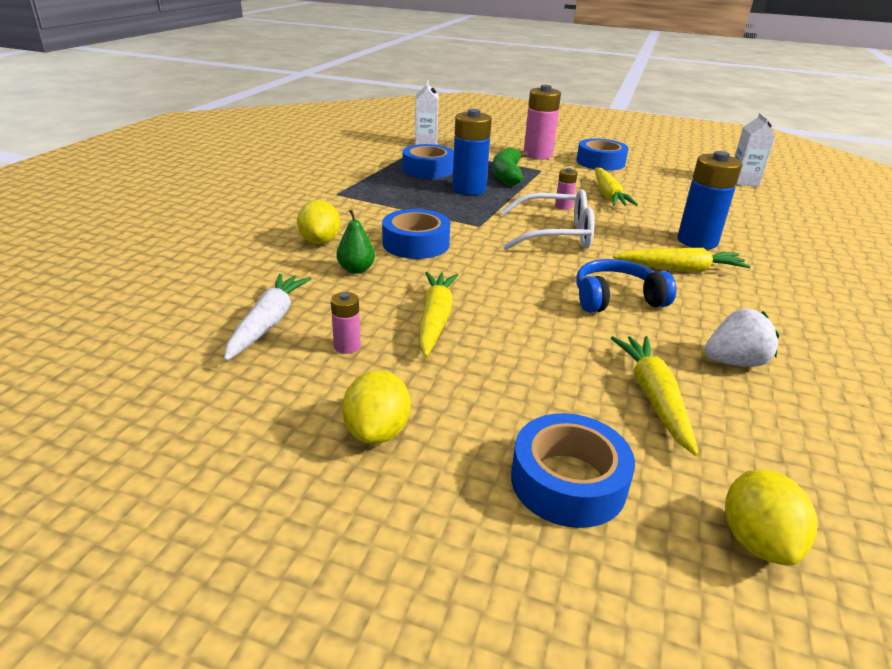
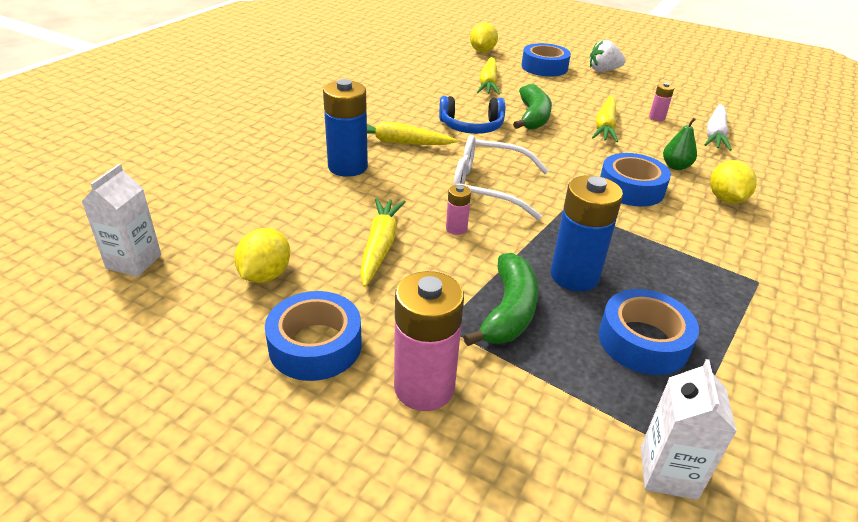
camera: 170 degrees left, 5 degrees up
yellow lemon [342,370,411,444] -> yellow lemon moved to [234,228,290,283]
white strawberry [704,309,779,367] -> white strawberry moved to [590,40,626,72]
none -> green banana [513,84,552,130]

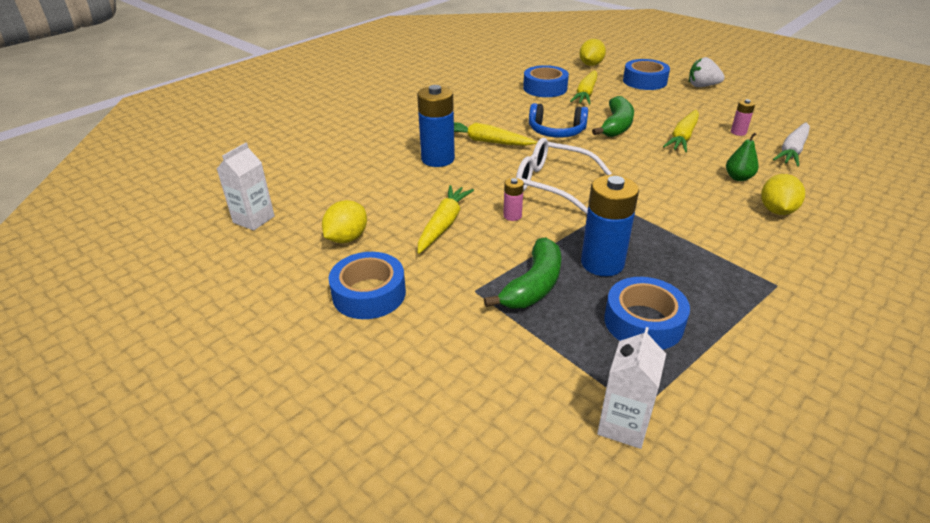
camera: 15 degrees right, 0 degrees up
pink battery [394,271,464,411] -> none
blue tape [600,153,671,207] -> blue tape moved to [523,65,569,97]

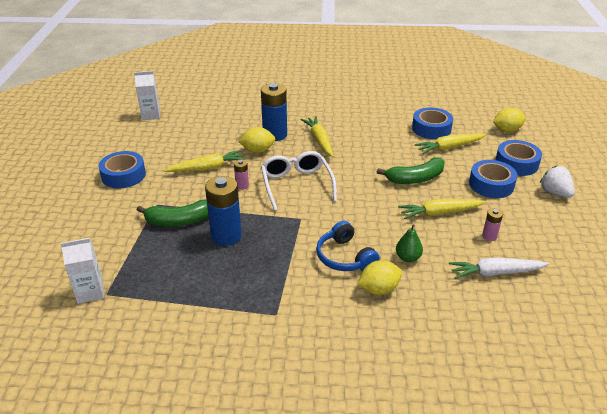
camera: 50 degrees right, 0 degrees up
yellow lemon [322,200,367,243] -> yellow lemon moved to [238,127,275,153]
blue headphones [529,103,588,138] -> blue headphones moved to [316,221,380,271]
blue tape [604,277,690,350] -> blue tape moved to [469,160,517,198]

